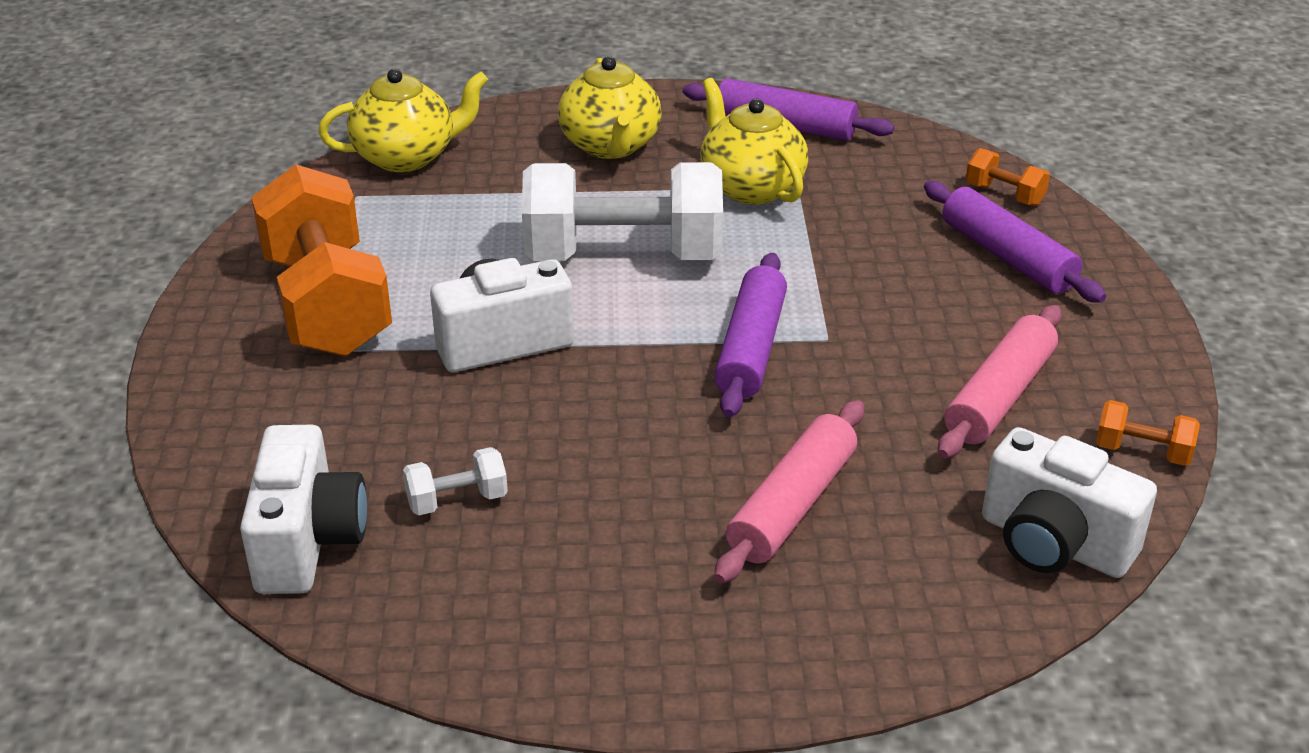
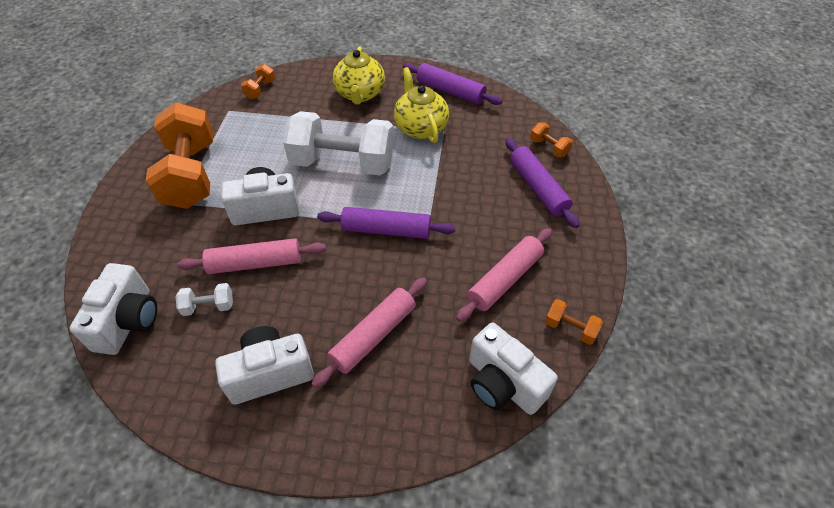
camera: 10 degrees right, 15 degrees up
yellow teapot [318,69,488,172] -> orange dumbbell [241,64,275,99]
purple rolling pin [714,253,787,417] -> purple rolling pin turned 75 degrees clockwise [317,207,456,239]
none -> pink rolling pin [177,238,326,274]
none -> white camera [215,326,314,405]

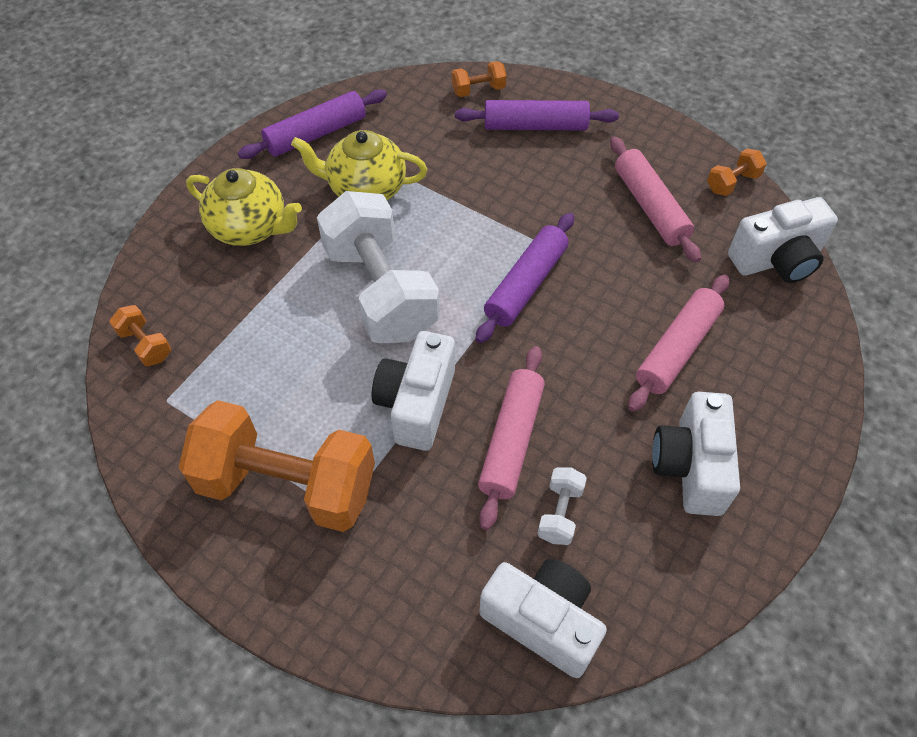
camera: 65 degrees left, 5 degrees up
white dumbbell [283,111,394,176] -> white dumbbell turned 60 degrees counterclockwise [317,191,440,343]
pink rolling pin [311,277,427,388] -> pink rolling pin turned 60 degrees clockwise [628,274,729,412]

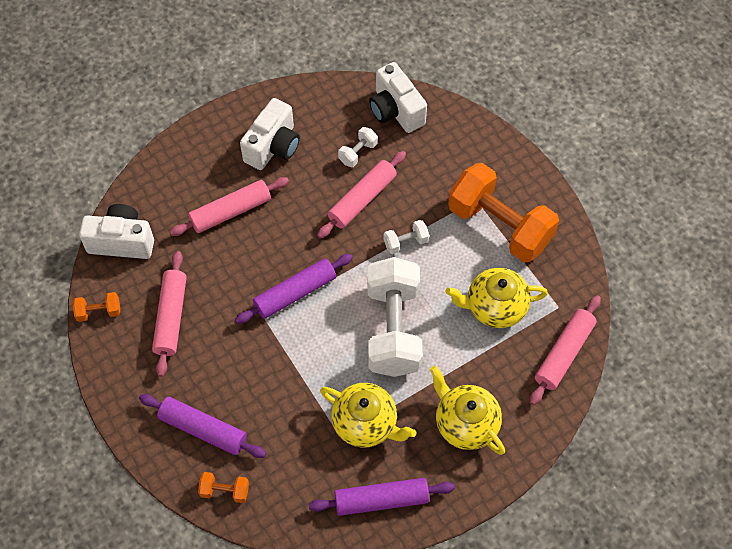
camera: 155 degrees left, 5 degrees up
orange dumbbell [109,305,171,366] -> pink rolling pin [530,295,601,405]
white camera [372,331,455,451] -> white dumbbell [383,220,429,254]
none -> yellow teapot [446,268,548,328]

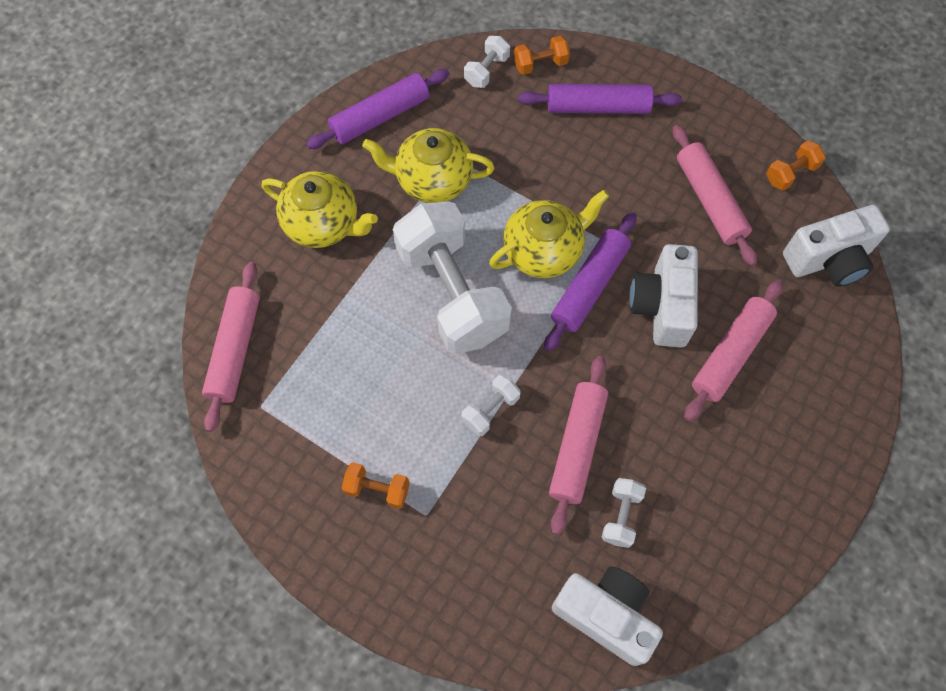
camera: 155 degrees right, 5 degrees up
white camera [240,98,300,170] -> white camera moved to [629,244,698,347]
yellow teapot [446,268,548,328] -> yellow teapot moved to [489,190,609,278]
orange dumbbell [448,163,559,263] -> orange dumbbell [342,462,410,509], size x0.41
none -> white dumbbell [464,36,510,88]

